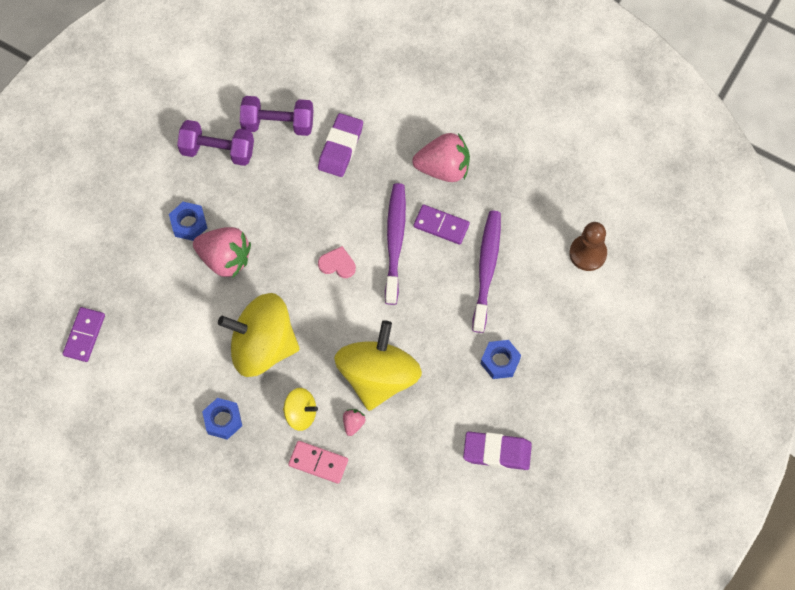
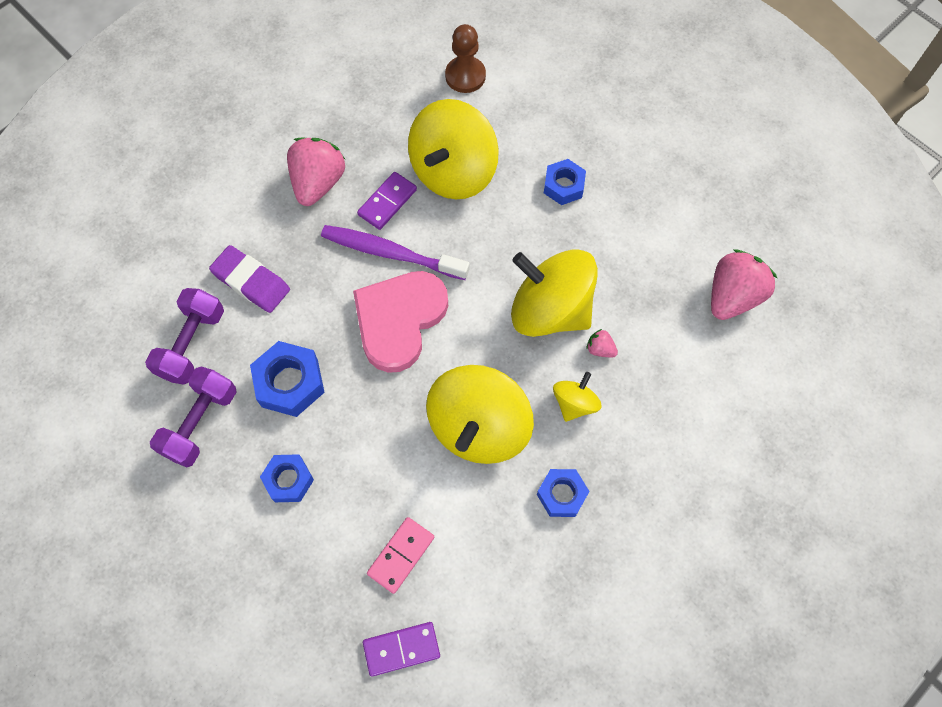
camera: 75 degrees left, 0 degrees up
purple domino [63,307,105,362] -> purple domino turned 45 degrees counterclockwise [363,622,440,677]
pink strawberry [193,227,251,278] -> pink strawberry moved to [711,250,777,320]
pink domino [288,441,348,484] -> pink domino moved to [367,517,434,594]
pink heart [318,246,356,278] -> pink heart [353,271,448,373], size x2.37
purple eraser [463,431,532,470] -> none
purple toothbrush [472,210,501,333] -> yellow spinning top [408,99,499,199]
none -> blue nut [250,341,325,417]

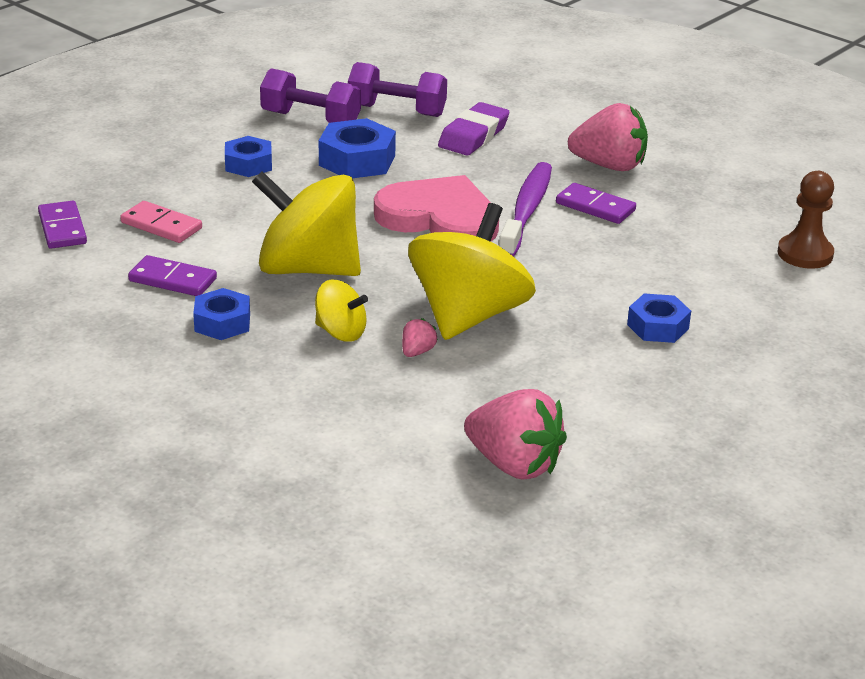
camera: 85 degrees right, 35 degrees down
yellow spinning top [408,99,499,199] -> none
none -> purple domino [128,255,217,296]

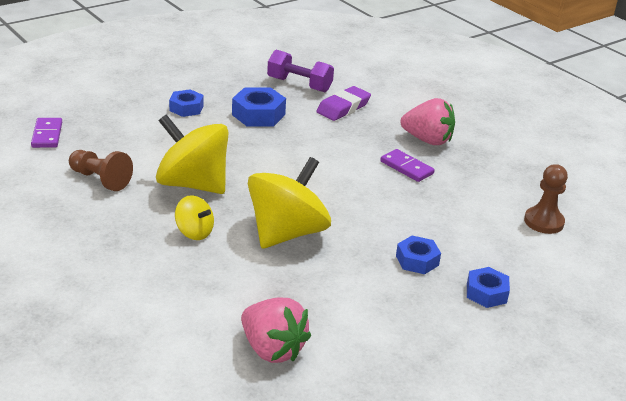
camera: 10 degrees right, 0 degrees up
pink domino [120,201,202,243] -> none
purple domino [128,255,217,296] -> brown pawn [69,150,133,191]
blue nut [193,288,250,340] -> blue nut moved to [467,267,510,308]
purple dumbbell [260,68,361,123] -> none
pink heart [374,175,499,242] -> none
pink strawberry [402,318,438,357] -> none
purple toothbrush [499,162,552,257] -> none

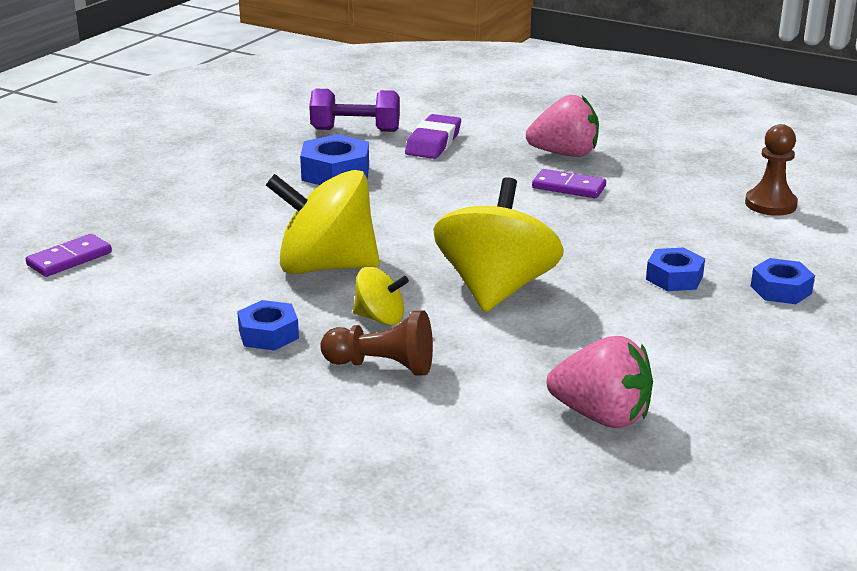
camera: 20 degrees left, 5 degrees down
purple domino [31,118,62,148] -> purple domino turned 75 degrees clockwise [26,234,112,277]
brown pawn [69,150,133,191] -> brown pawn moved to [320,310,433,376]
blue nut [169,89,204,117] -> blue nut moved to [237,300,299,351]

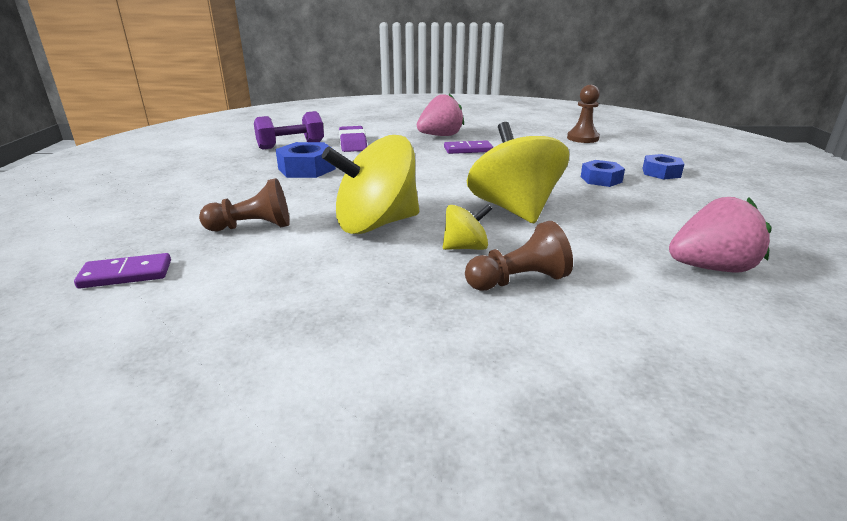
camera: 30 degrees left, 0 degrees up
purple domino [26,234,112,277] -> purple domino turned 60 degrees clockwise [74,253,171,289]
blue nut [237,300,299,351] -> none
none -> brown pawn [199,178,290,231]

